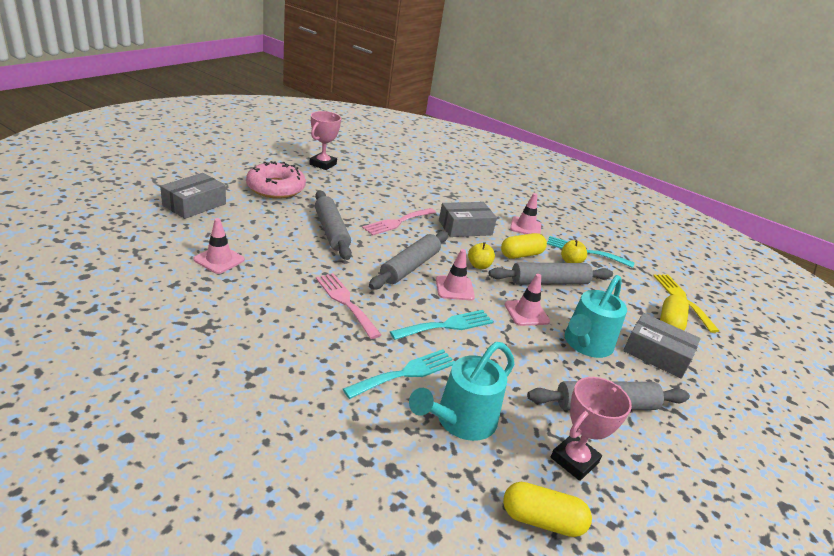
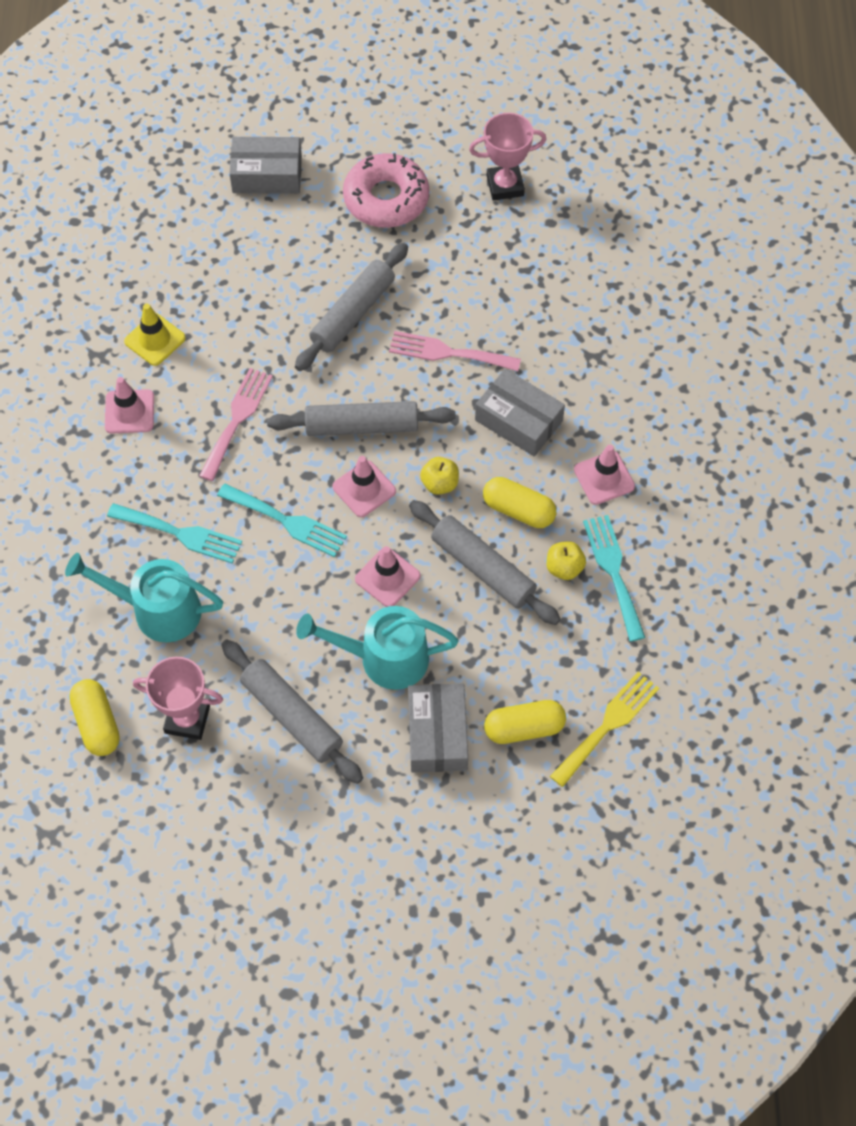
camera: 60 degrees right, 30 degrees up
pink traffic cone [193,218,245,274] -> pink traffic cone moved to [105,377,154,434]
none -> yellow traffic cone [124,304,186,366]

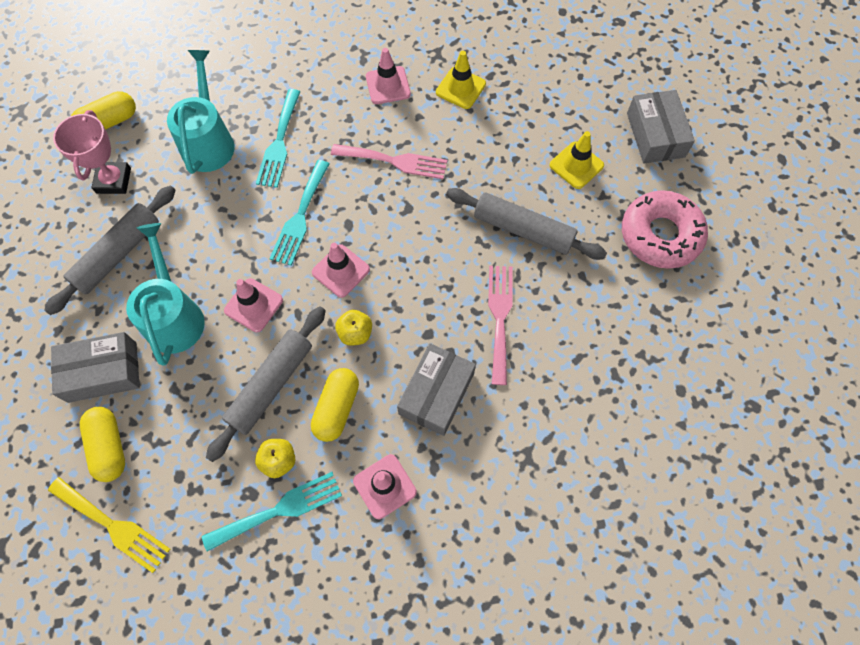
camera: 80 degrees right, 5 degrees up
grey rolling pin [267,401,456,436] -> none
pink trophy [469,113,547,201] -> none
none -> yellow traffic cone [549,131,604,189]

